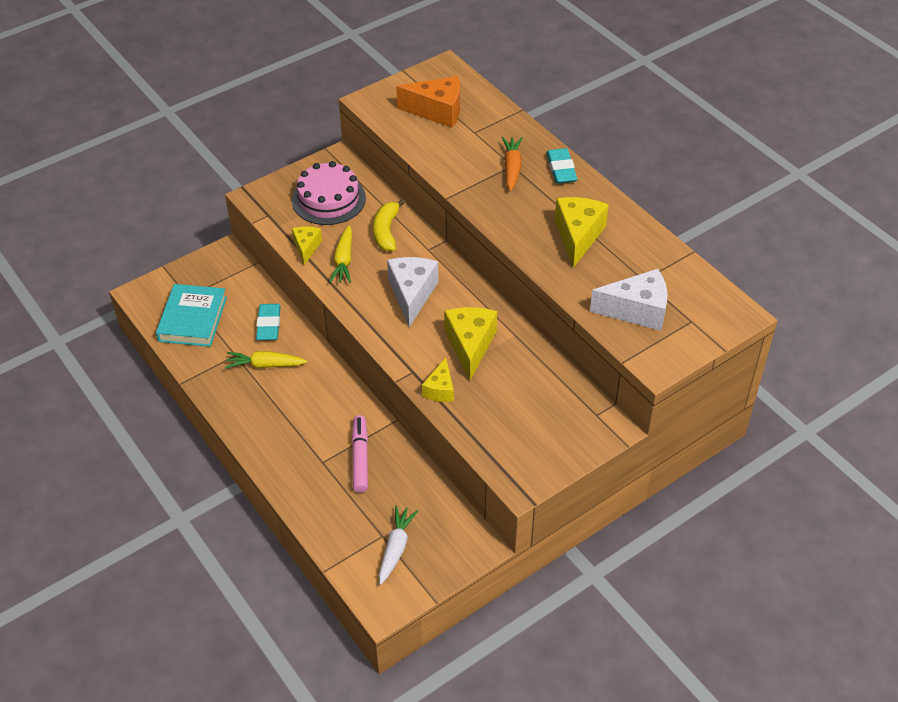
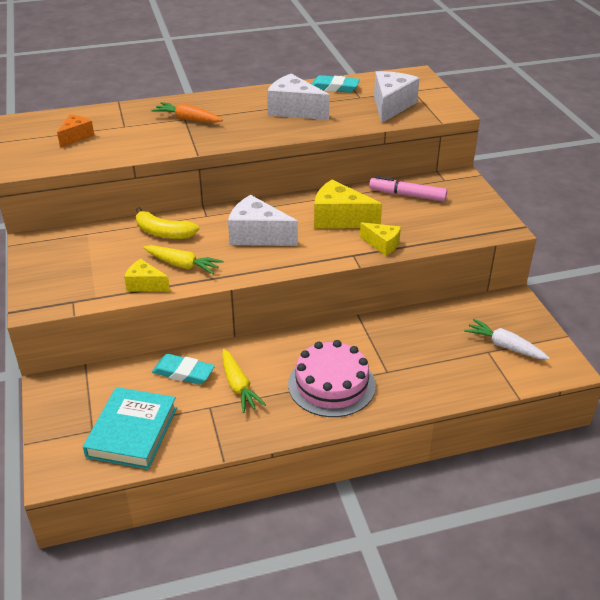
camera: 70 degrees left, 10 degrees down
turquoise book [156,284,227,347] -> turquoise book turned 75 degrees clockwise [83,387,177,469]
yellow carrot [225,351,308,369] -> yellow carrot turned 45 degrees counterclockwise [222,349,266,413]
pink cake [292,161,366,225] -> pink cake moved to [288,340,376,417]
pink marker [352,415,368,493] -> pink marker moved to [369,176,447,201]
orange cheese [396,76,460,128] -> orange cheese [57,115,94,148], size x0.59
turquoise eraser [546,148,577,183] -> turquoise eraser moved to [312,75,360,93]
yellow cheese [555,197,609,268] -> white cheese [267,74,329,120]

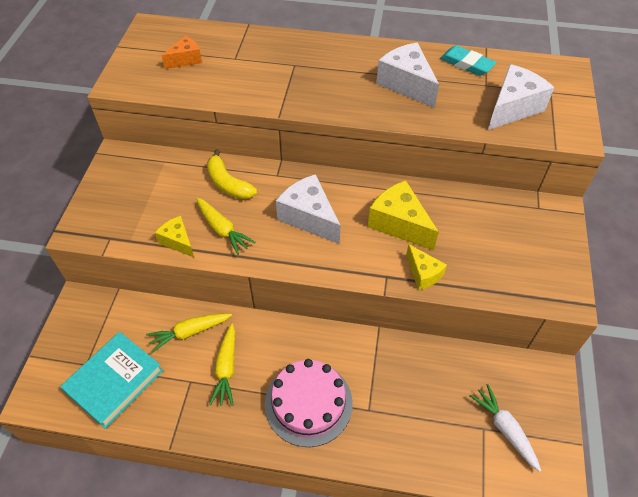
camera: 25 degrees right, 15 degrees up
orange carrot [151,102,223,123] -> none
turquoise eraser [152,354,215,385] -> yellow carrot [146,313,232,353]
pink marker [369,176,447,201] -> none

